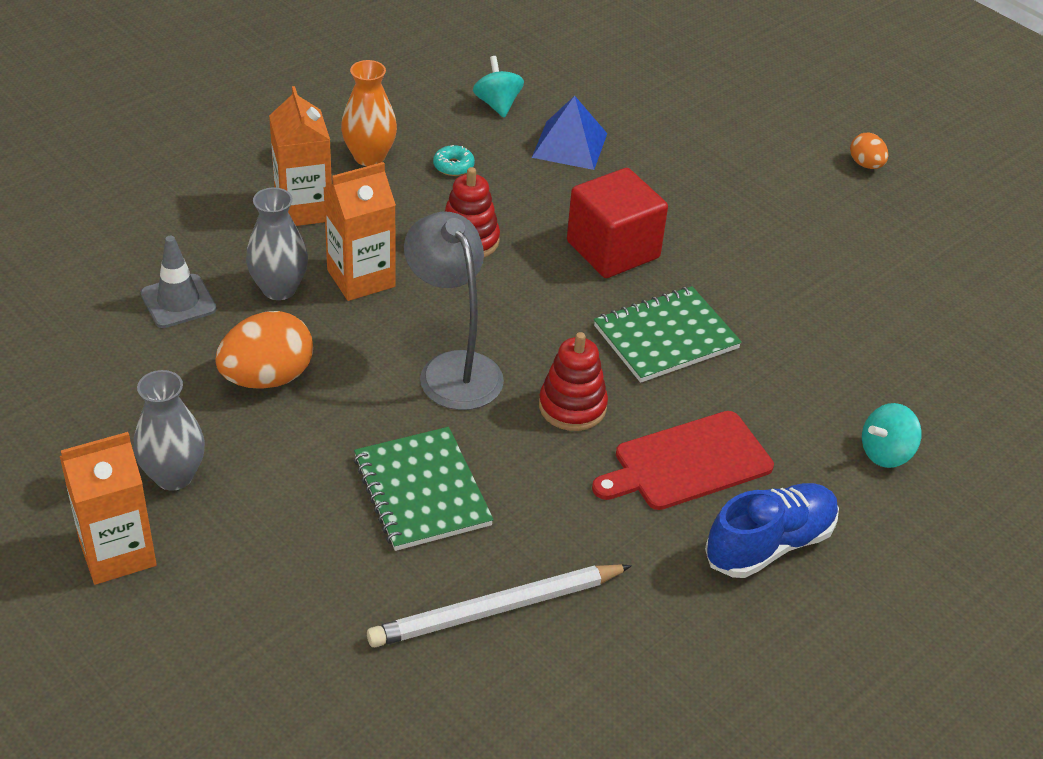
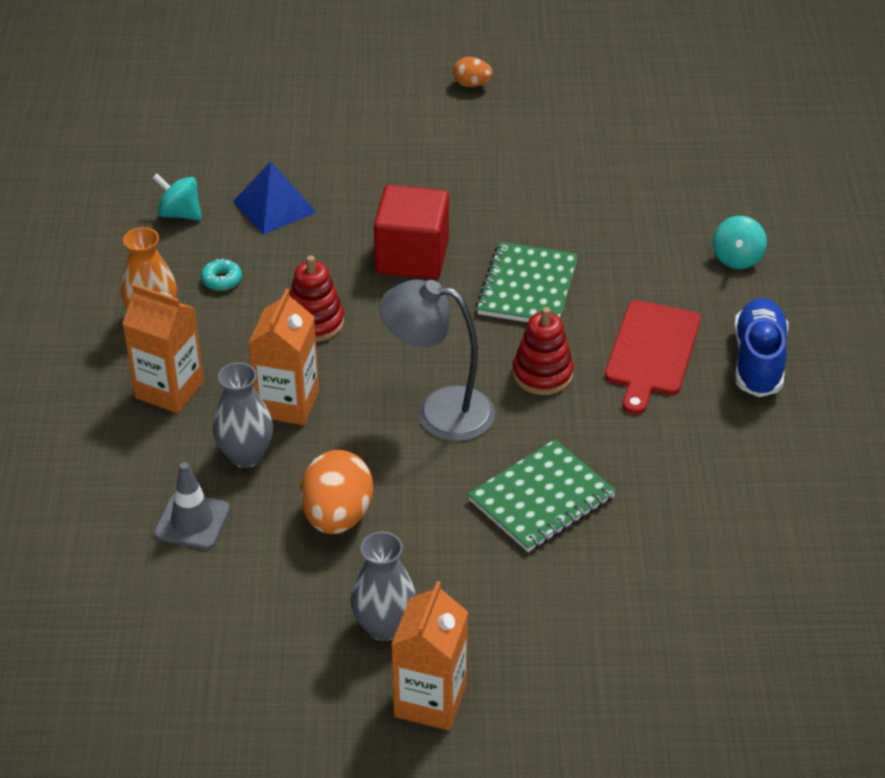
camera: 45 degrees left, 0 degrees up
green notebook [354,427,494,551] -> green notebook turned 60 degrees counterclockwise [468,439,616,552]
white pencil [367,564,632,647] -> none

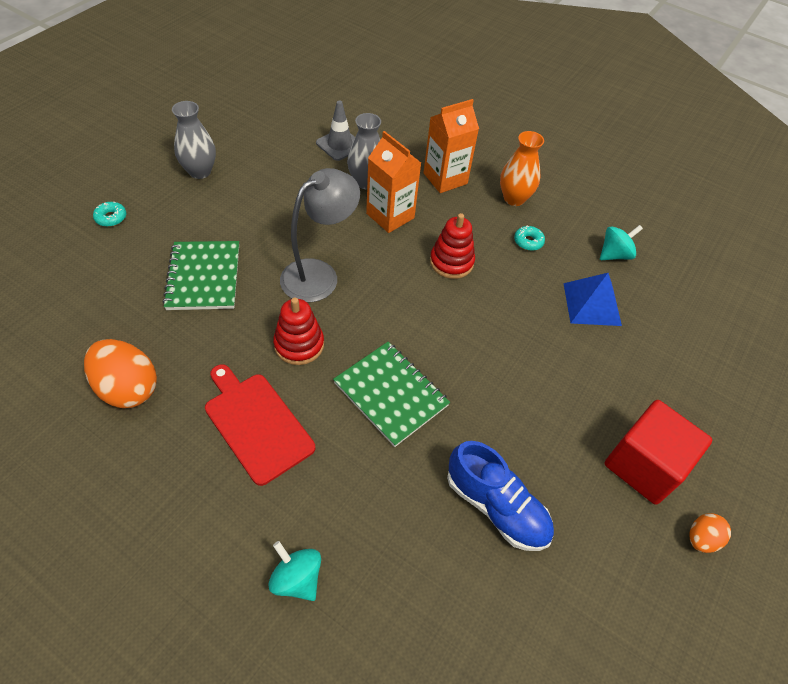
camera: 120 degrees right, 10 degrees up
orange egg [300,450,373,534] -> orange egg moved to [84,339,157,408]
red cube [374,185,449,279] -> red cube moved to [605,400,712,505]
orange carton [391,581,468,731] -> none
blue shoe [734,298,788,397] -> blue shoe moved to [447,441,554,551]
none -> turquoise donut [93,202,126,227]

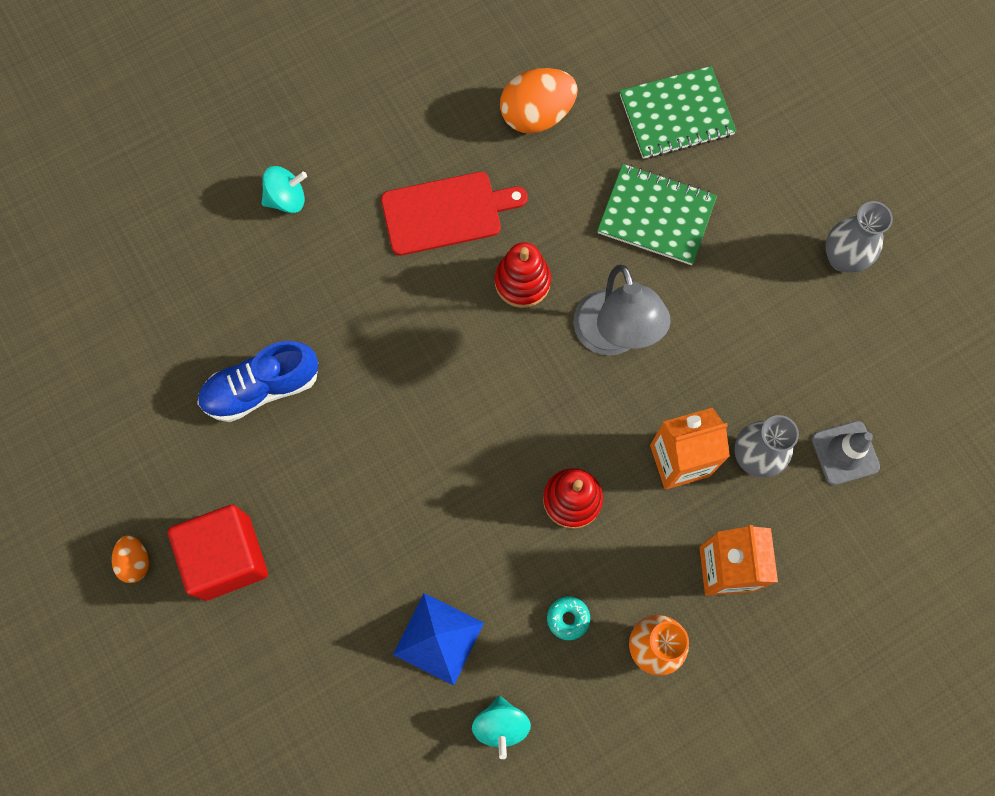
camera: 120 degrees right, 20 degrees up
turquoise donut [93,202,126,227] -> none
green notebook [333,342,450,447] -> green notebook moved to [620,66,737,159]

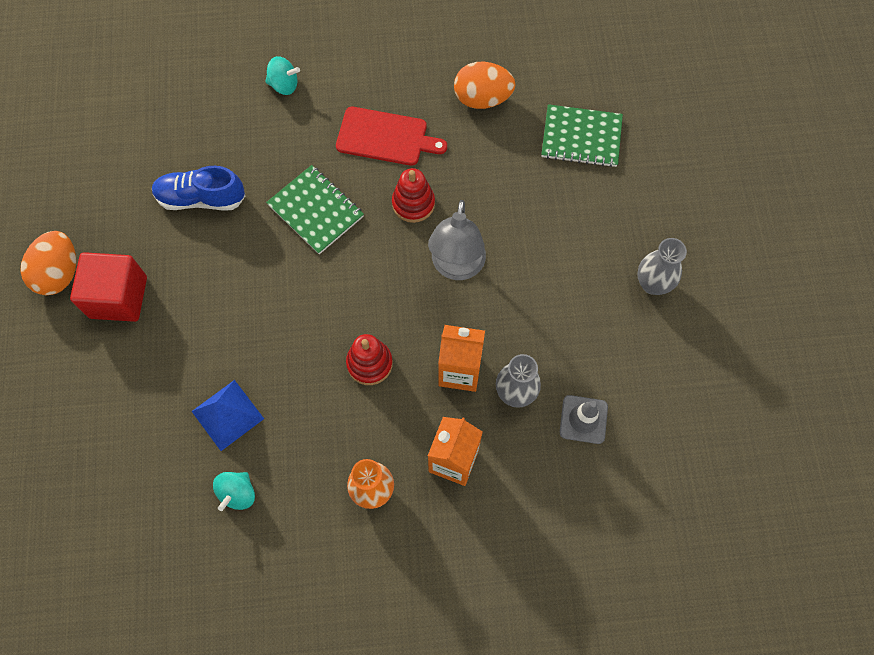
camera: 25 degrees right, 5 degrees down
orange egg [112,535,149,583] -> orange egg [20,231,76,295], size x1.87
turquoise donut [547,596,590,640] -> none
green notebook [597,164,717,265] -> green notebook moved to [266,165,364,254]

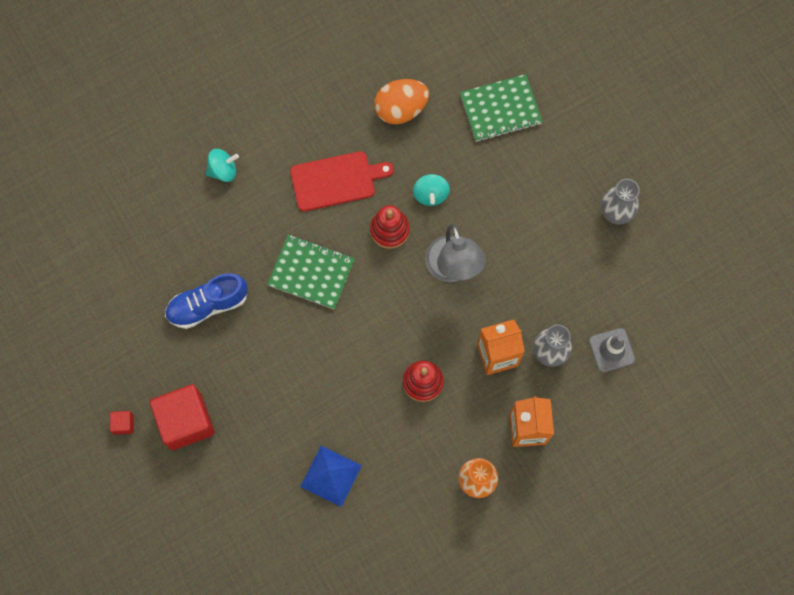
camera: 25 degrees left, 5 degrees up
orange egg [20,231,76,295] -> red cube [110,411,134,435]
turquoise spinning top [213,472,255,511] -> turquoise spinning top moved to [413,174,450,206]

